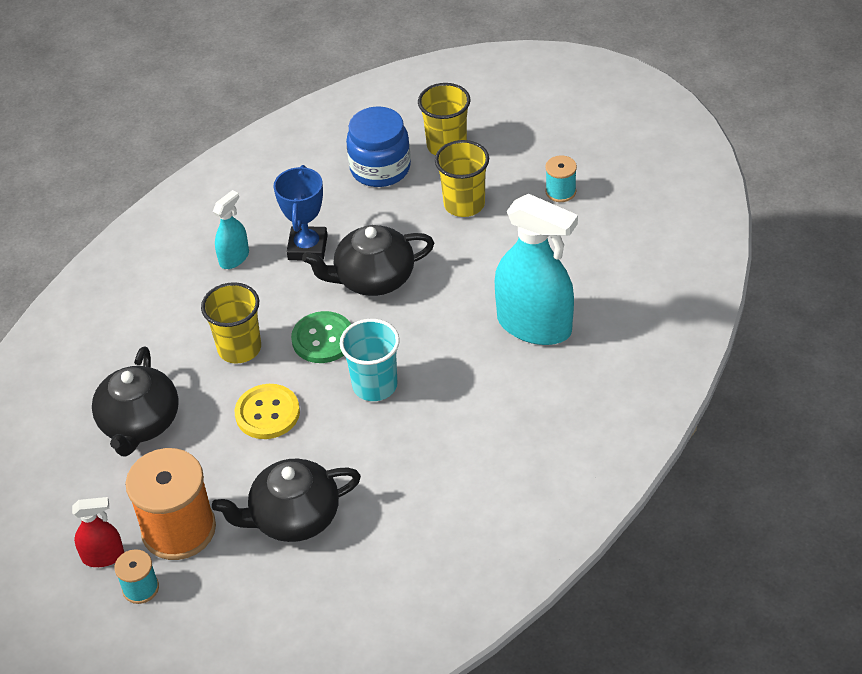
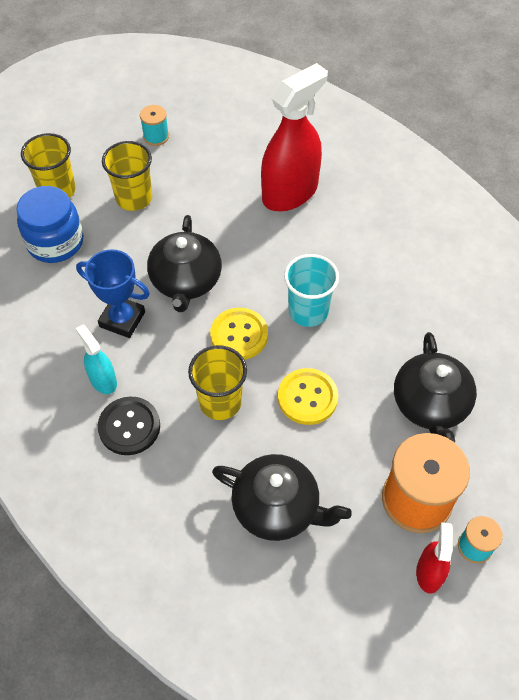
camera: 75 degrees left, 10 degrees up
green button [291,311,351,363] -> yellow button [210,308,268,360]
turquoise spray bottle [495,194,578,345] -> red spray bottle [261,63,328,211]
none -> black button [98,397,160,455]

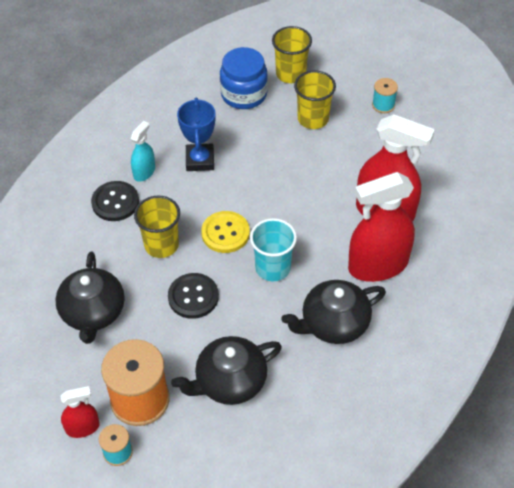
camera: 65 degrees right, 5 degrees down
black teapot [147,215,222,312] -> black teapot moved to [282,280,386,344]
yellow button [278,368,338,425] -> black button [168,273,219,319]
none -> red spray bottle [348,172,415,282]

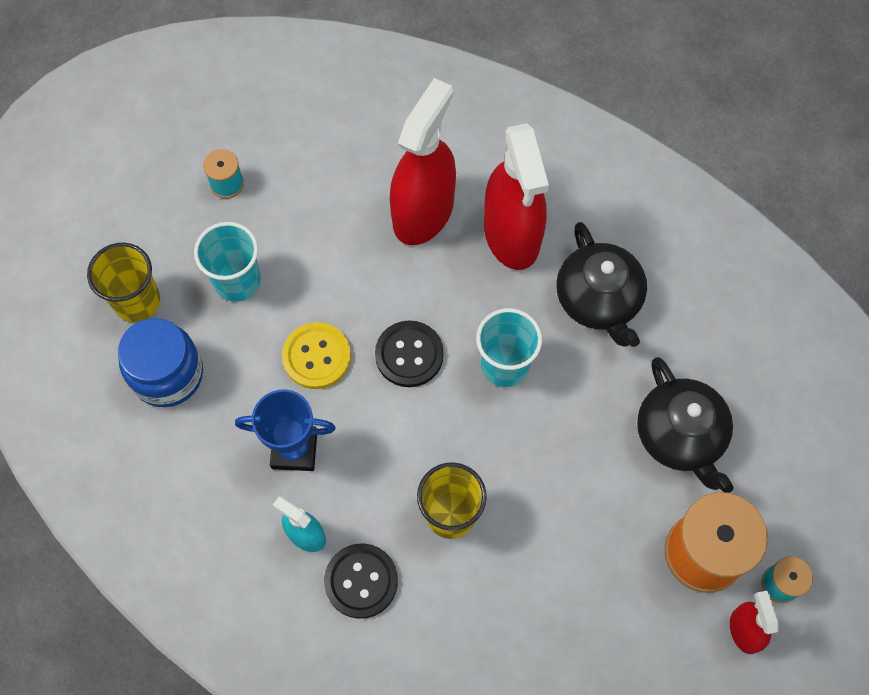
camera: 85 degrees left, 15 degrees up
black teapot [56,252,125,344] -> none
black button [168,273,219,319] -> black button moved to [375,320,444,387]
yellow button [201,211,250,253] -> yellow button moved to [282,322,351,389]
yellow cup [294,71,336,129] -> turquoise cup [194,222,261,302]

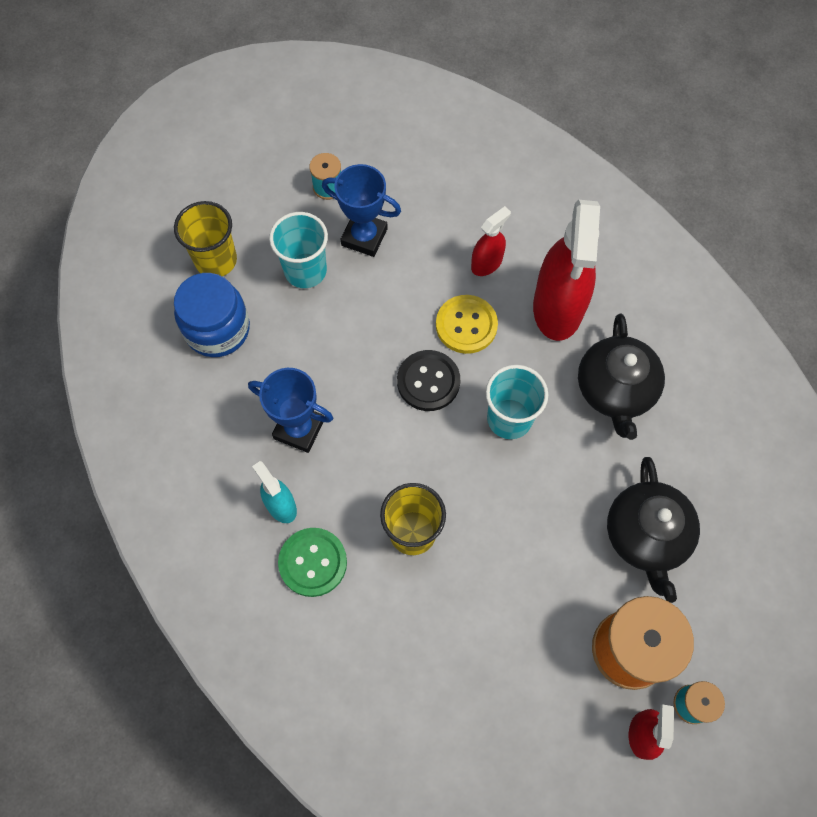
camera: 20 degrees right, 0 degrees up
yellow button [282,322,351,389] -> yellow button moved to [436,295,498,354]
black button [324,543,398,619] -> green button [278,528,347,597]
red spray bottle [390,78,456,245] -> red spray bottle [471,206,511,276], size x0.49
none -> blue trophy [322,164,401,257]

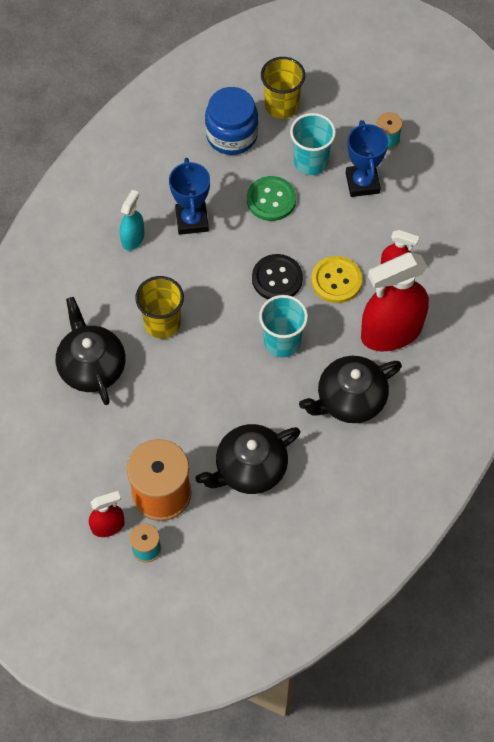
camera: 60 degrees right, 5 degrees down
green button [278,528,347,597] -> green button moved to [247,176,296,221]
none -> black teapot [56,297,126,405]

